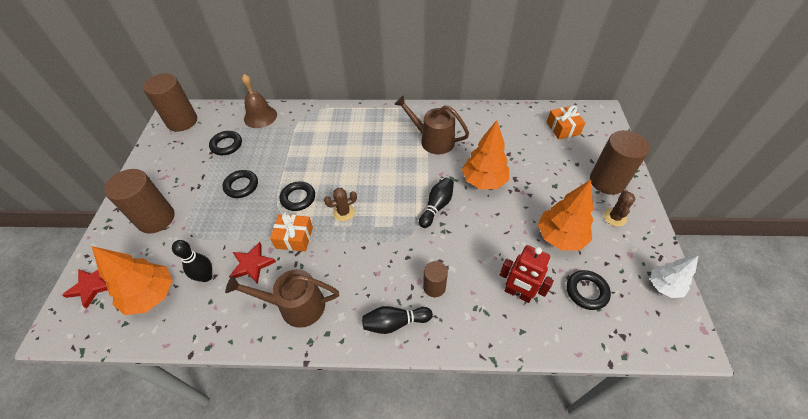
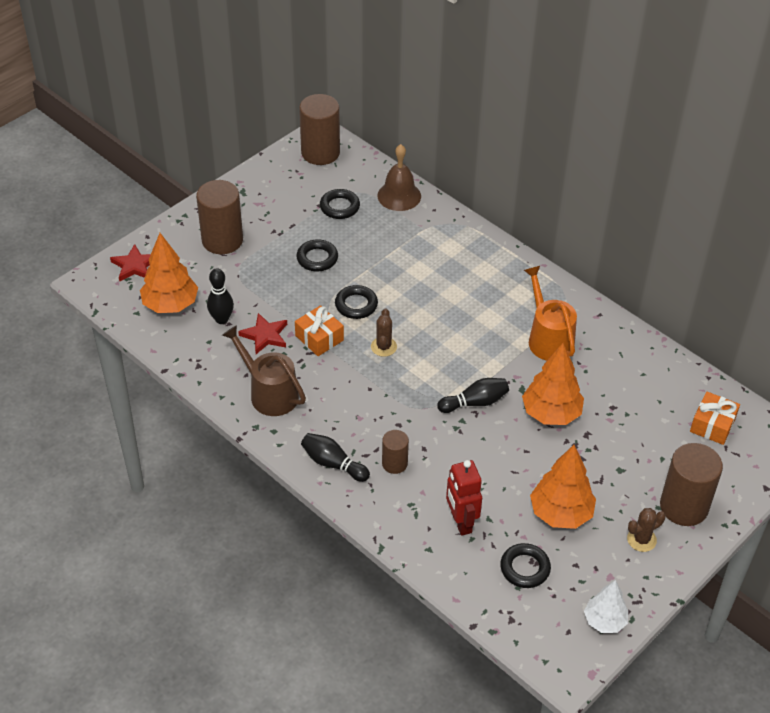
camera: 40 degrees right, 5 degrees down
brown cactus [324,188,357,221] -> brown cactus turned 75 degrees clockwise [371,309,397,357]
brown watering can [394,95,469,155] -> orange watering can [524,266,577,361]

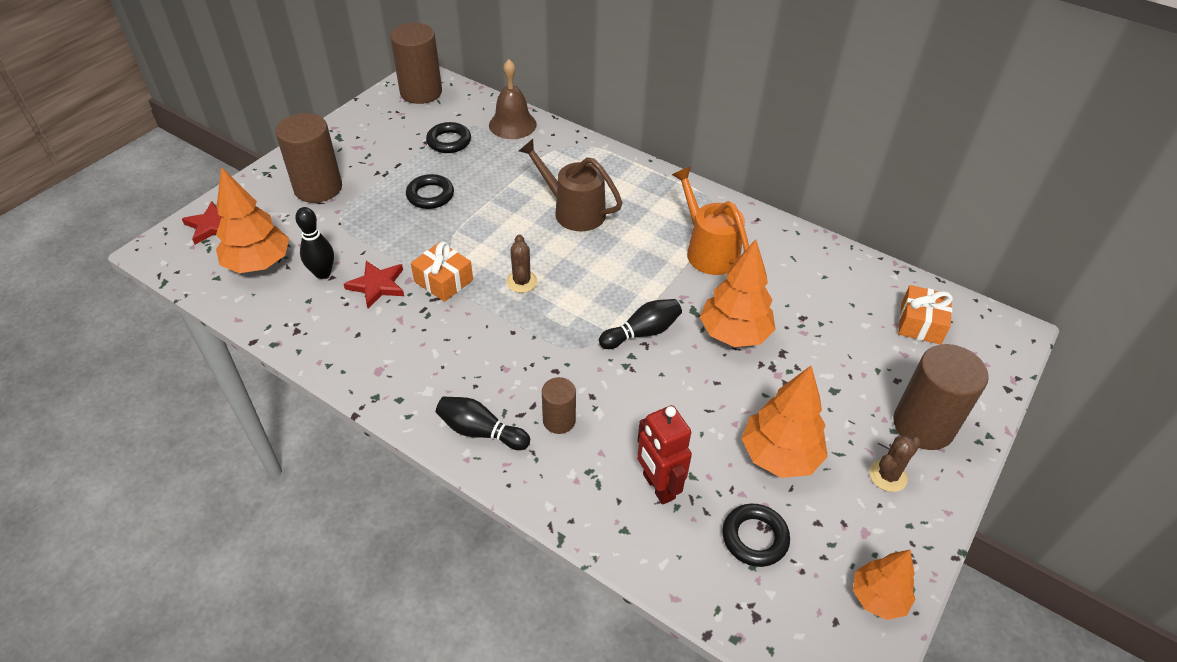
camera: 10 degrees left, 0 degrees up
brown watering can [222,325,306,416] -> brown watering can moved to [519,139,622,231]
black ring [335,285,378,319] -> none
white tree [584,580,628,633] -> orange tree [853,550,916,620]

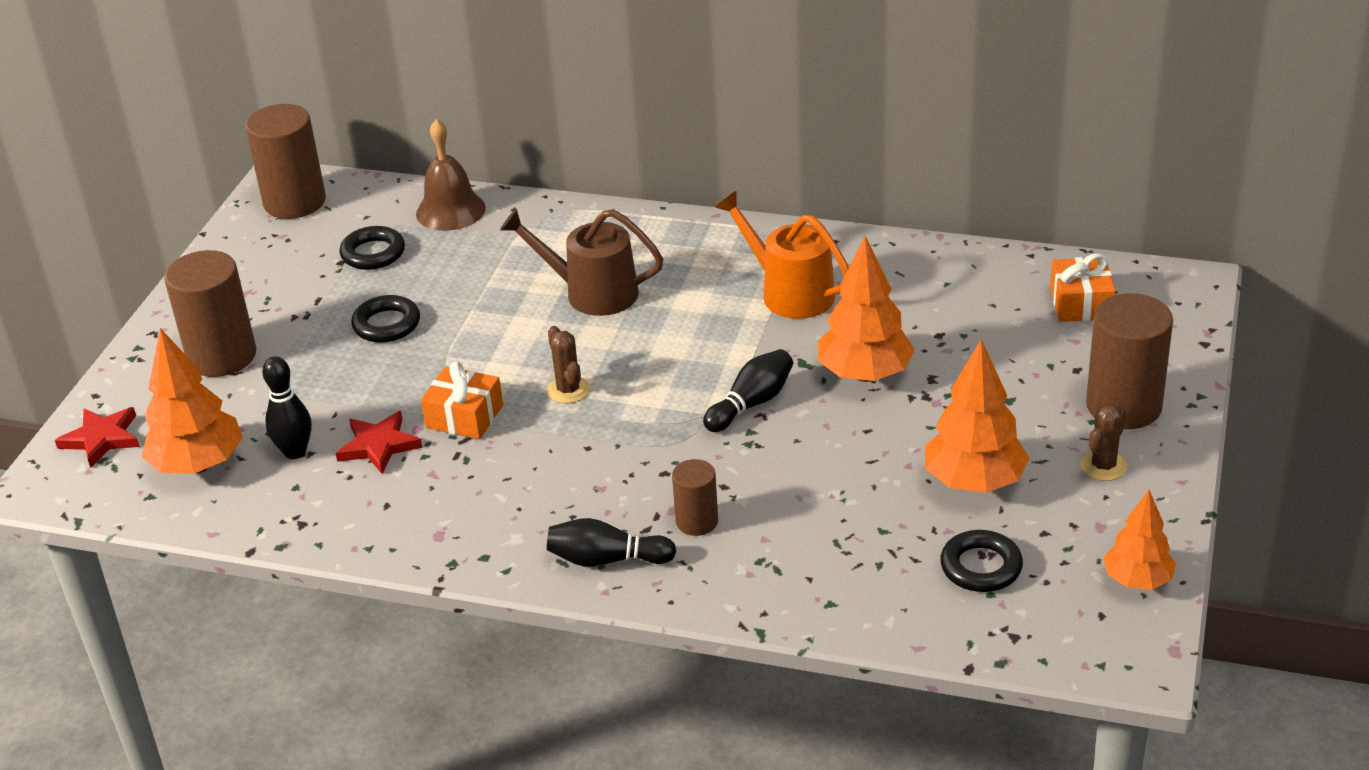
camera: 15 degrees left, 10 degrees down
red robot [637,405,692,505] -> none

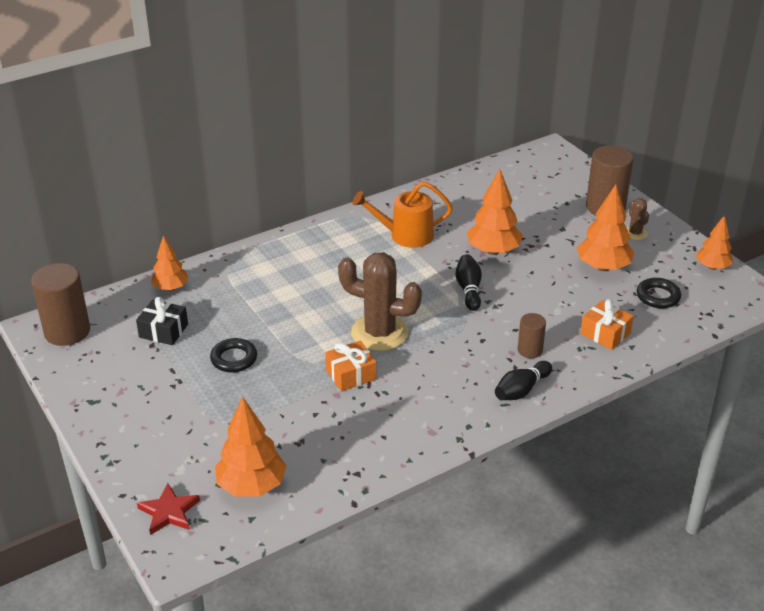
camera: 50 degrees left, 0 degrees up
brown cylinder [164,250,257,377] -> none
black bowling pin [262,356,312,459] -> none
red star [336,411,423,474] -> none
black ring [339,226,405,270] -> black gift [136,297,188,345]
brown bell [416,119,486,231] -> orange tree [151,235,189,291]
brown watering can [500,209,663,316] -> none
brown cactus [547,326,590,404] -> brown cactus [338,252,422,351], size x2.12
orange gift [1050,254,1116,322] -> orange gift moved to [580,299,634,350]

